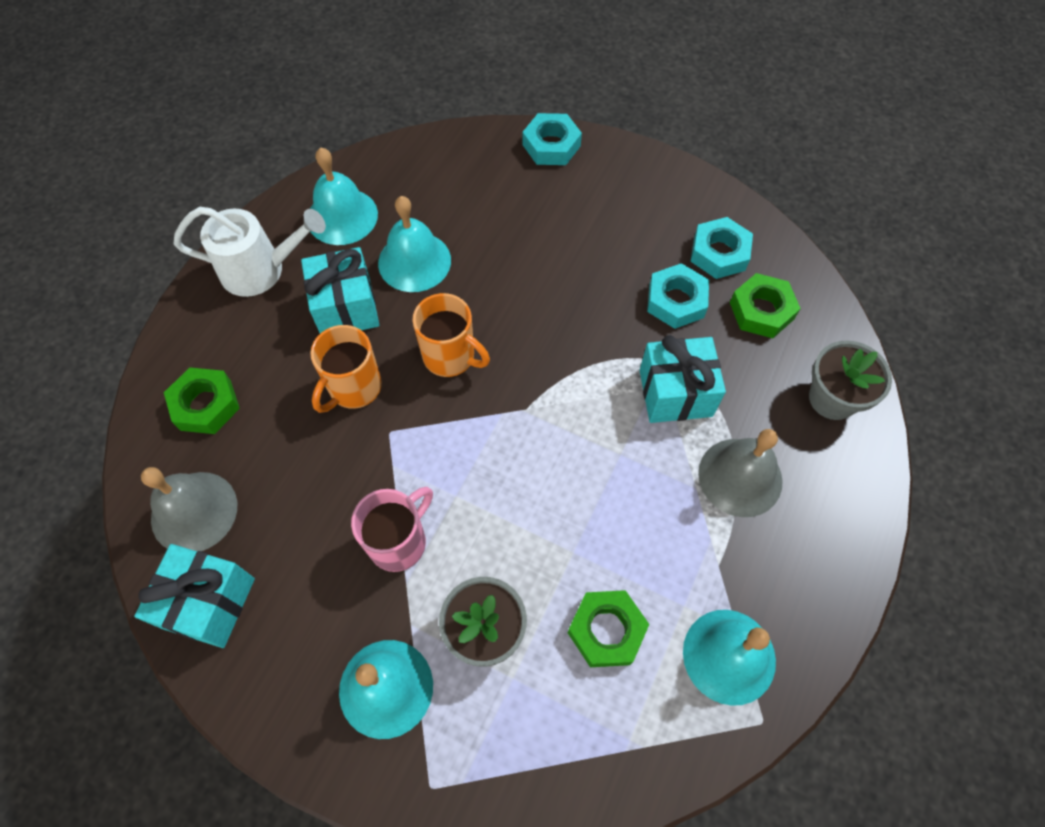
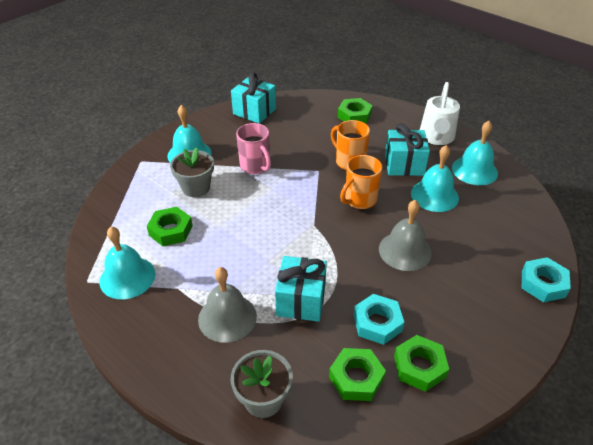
camera: 105 degrees right, 20 degrees down
grey bell [141,467,237,551] -> grey bell moved to [379,200,432,271]
turquoise nut [691,217,753,279] -> green nut [394,335,449,392]

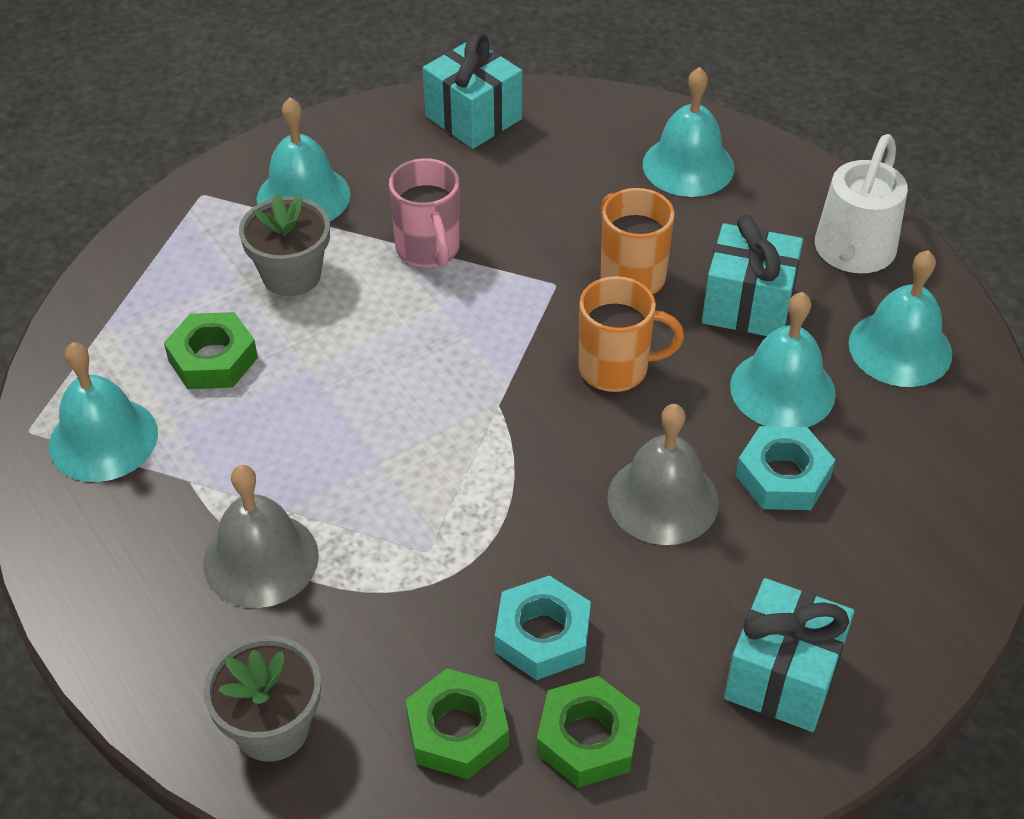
camera: 15 degrees right, 5 degrees up
turquoise gift [275,256,327,322] -> turquoise gift moved to [724,578,854,732]
green nut [338,98,373,124] -> turquoise bell [643,67,734,197]
orange mug [340,155,382,209] -> orange mug turned 150 degrees counterclockwise [578,276,684,392]
turquoise nut [522,257,571,302] -> turquoise nut moved to [736,426,835,510]

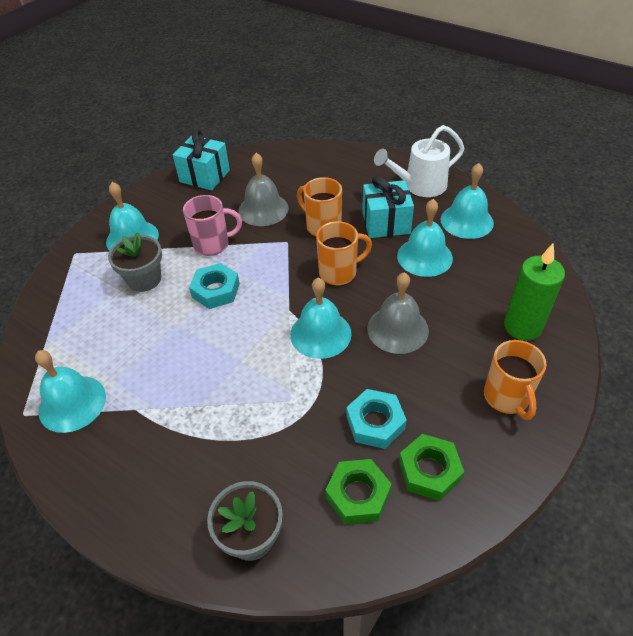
camera: 20 degrees left, 0 degrees up
green nut [164,312,258,389] -> none
grey bell [203,465,319,608] -> grey bell moved to [238,153,289,226]
pink mug [389,158,460,267] -> pink mug turned 60 degrees counterclockwise [183,195,242,256]
turquoise bell [643,67,734,197] -> turquoise bell moved to [290,278,352,359]
turquoise gift [724,578,854,732] -> orange mug [484,340,547,420]
turquoise nut [736,426,835,510] -> turquoise nut moved to [189,263,240,309]
white watering can [815,134,908,273] -> white watering can turned 60 degrees clockwise [374,125,464,197]
none -> green candle [504,243,565,341]

